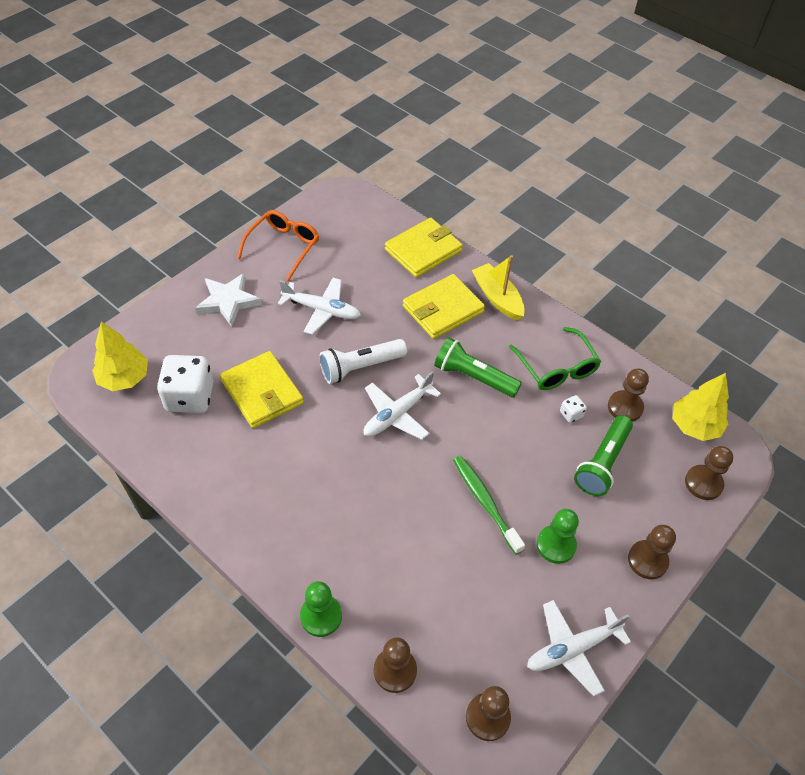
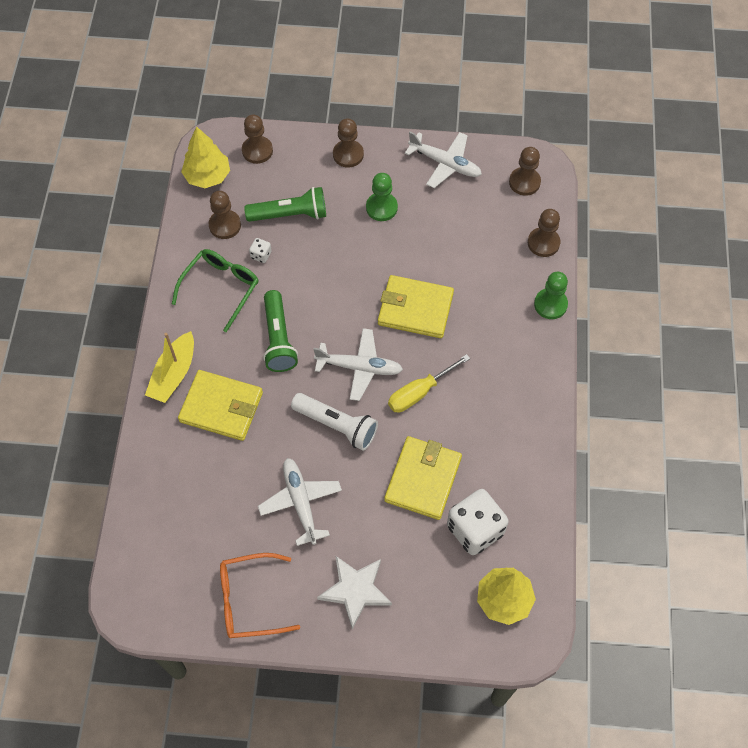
camera: 125 degrees left, 10 degrees up
yellow wallet [385,218,463,278] -> yellow wallet moved to [378,275,454,338]
green toothbrush [453,455,525,554] -> none
none -> yellow screwdriver [388,354,470,412]

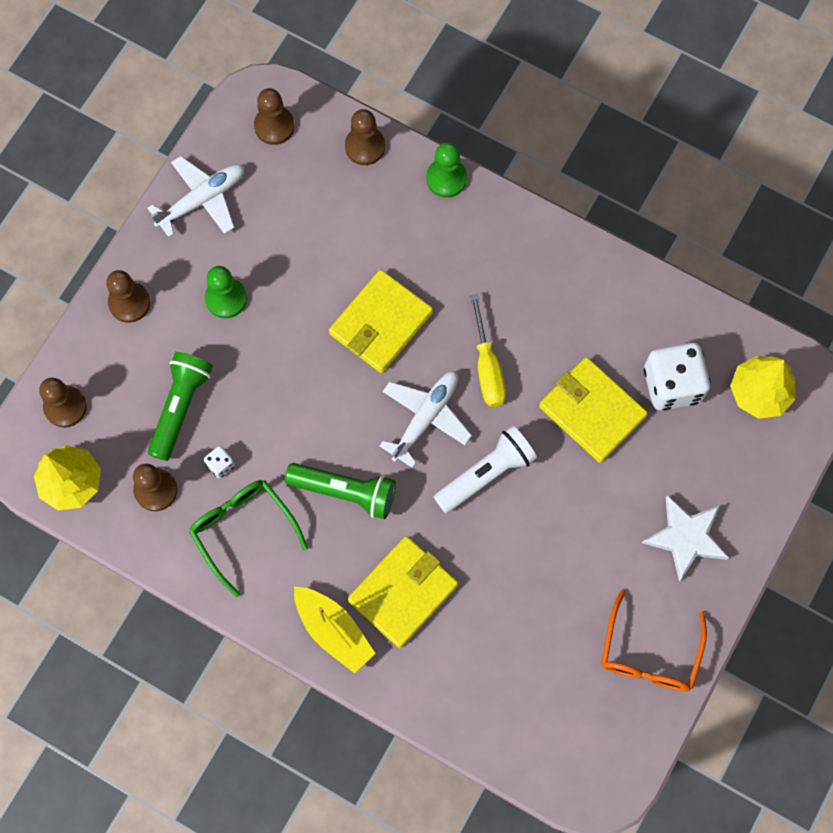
camera: 65 degrees left, 10 degrees up
white plane [258,458,342,546] -> none

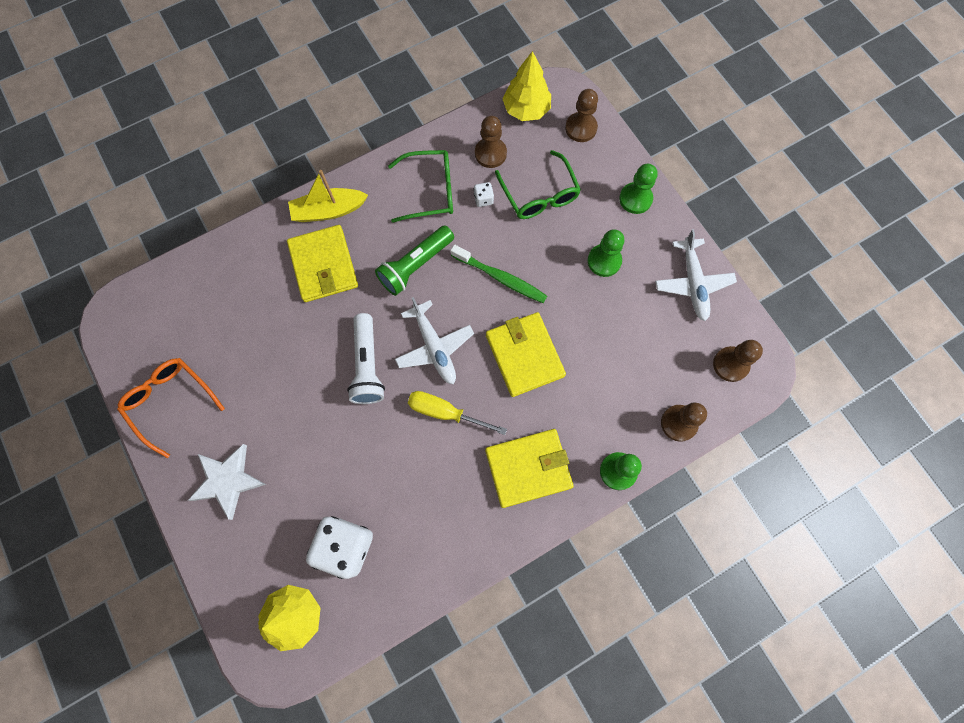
camera: 120 degrees right, 0 degrees up
brown pawn [106,270,151,323] -> green pawn [619,164,658,214]
green flashlight [148,352,213,461] -> green glasses [495,150,581,219]
yellow wallet [539,357,648,463] -> yellow wallet moved to [485,429,574,508]
none -> green toothbrush [450,244,547,303]

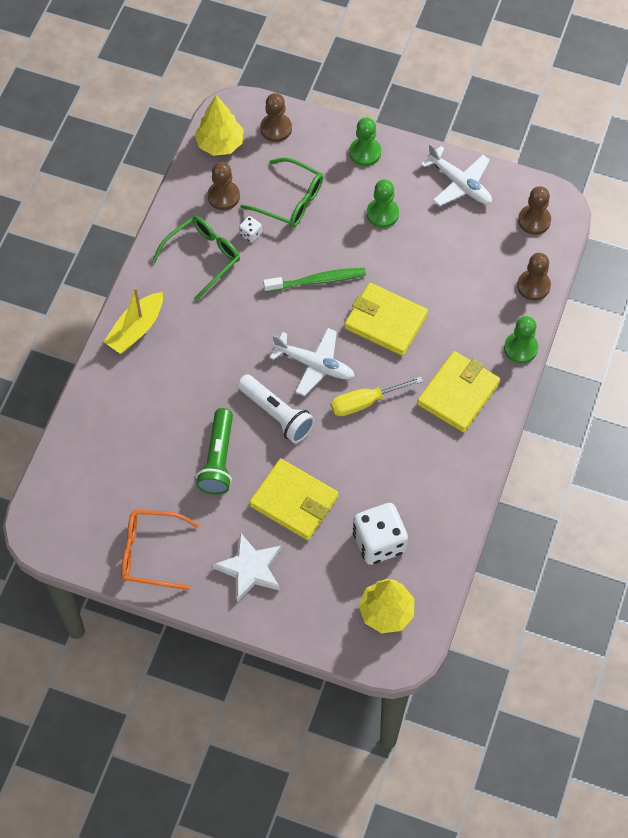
camera: 40 degrees left, 10 degrees down
yellow wallet [287,225,358,302] -> yellow wallet moved to [249,459,339,540]
green flashlight [375,226,454,296] -> green flashlight moved to [196,408,233,495]

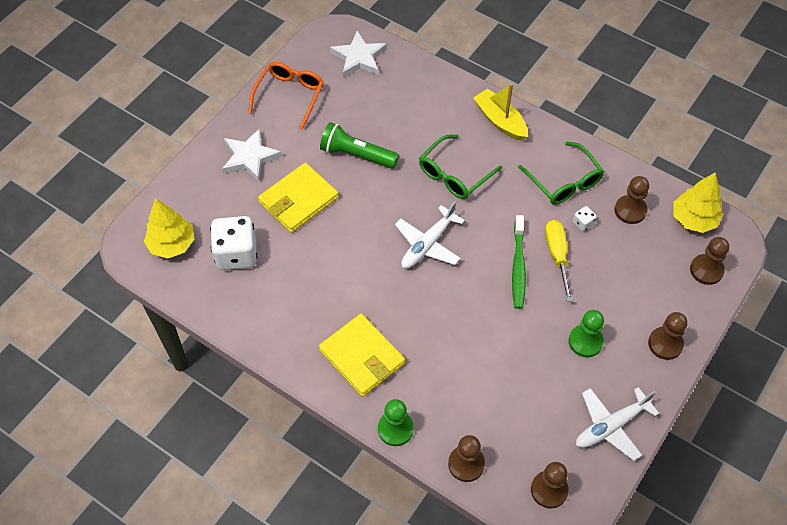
camera: 105 degrees right, 5 degrees down
white flashlight [238,374,315,443] -> none
green glasses [240,158,323,228] -> green glasses moved to [419,134,502,199]
yellow screwdriver [331,376,423,416] -> yellow screwdriver moved to [545,220,573,302]
yellow wallet [344,283,428,356] -> none
green pawn [349,118,381,166] -> brown pawn [648,312,687,360]
none -> white star [330,30,387,78]

